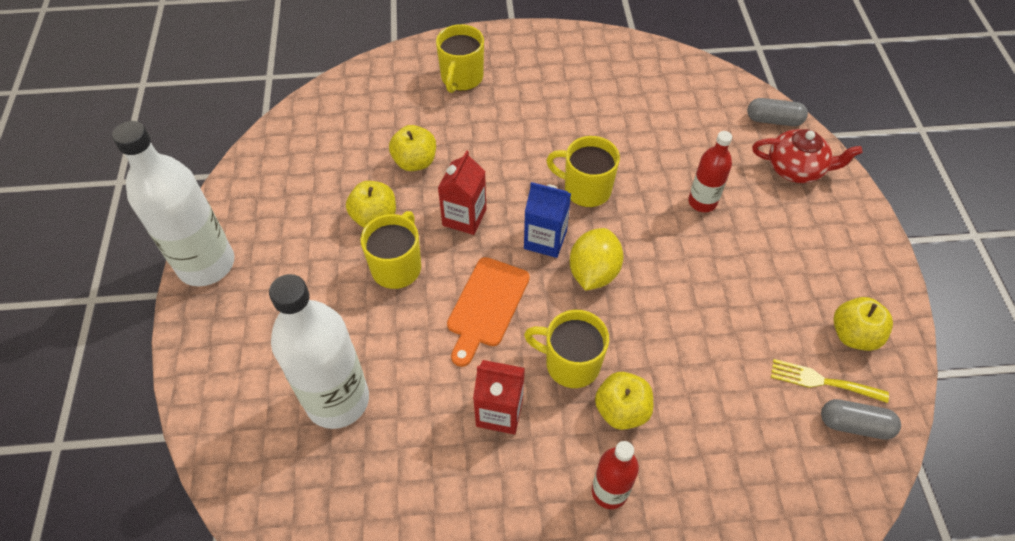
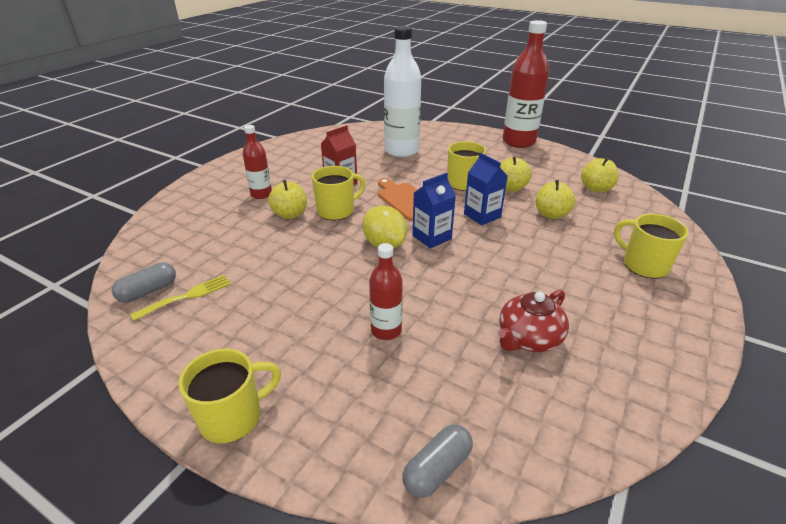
camera: 125 degrees right, 20 degrees down
white bottle [112,121,234,286] -> red bottle [503,20,549,148]
red carton [438,150,486,235] -> blue carton [464,152,508,225]
yellow mug [546,136,620,207] -> yellow mug moved to [178,349,281,443]
red teapot [752,129,863,183] -> red teapot moved to [498,290,569,352]
yellow apple [833,297,893,351] -> yellow apple moved to [581,157,619,193]

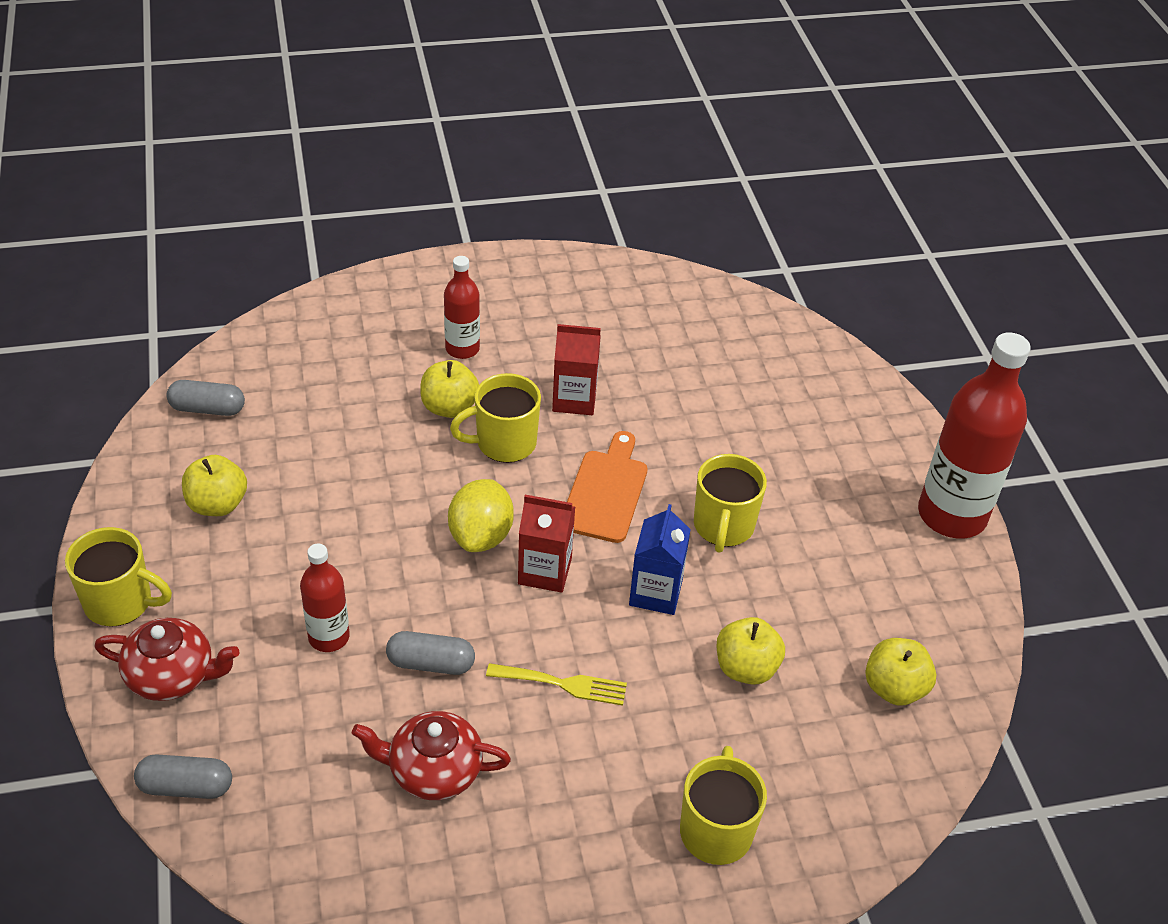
camera: 45 degrees right, 10 degrees up
yellow fork [130,275,231,321] -> yellow fork moved to [486,663,627,706]
yellow mug [312,166,365,220] -> yellow mug turned 150 degrees clockwise [450,373,541,463]
white bottle [384,26,421,157] -> none
blue carton [413,173,456,249] -> red carton [518,495,575,593]
yellow apple [500,156,532,192] -> yellow apple moved to [182,455,247,516]
none -> red teapot [94,618,239,701]
none -> grey capsule [386,631,475,675]

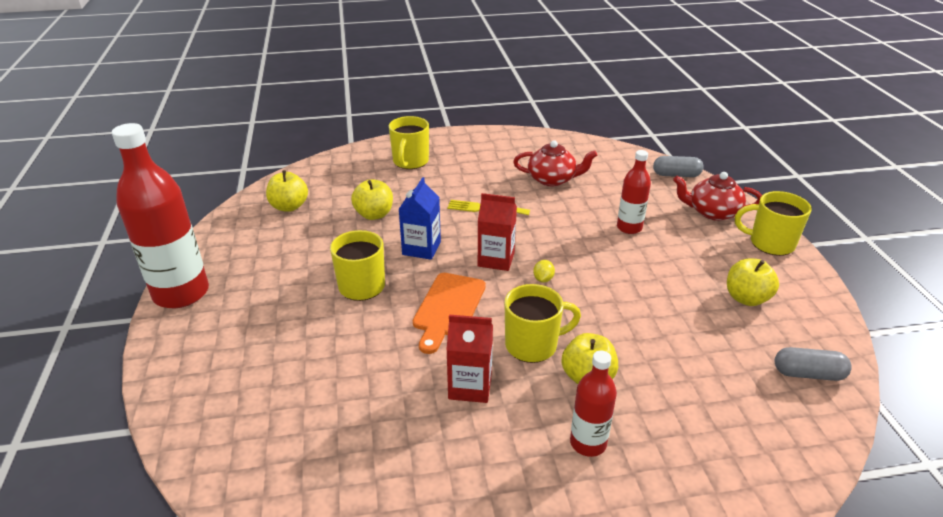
camera: 175 degrees left, 10 degrees down
grey capsule [386,631,475,675] -> none
yellow lemon [448,479,514,552] -> yellow lemon [533,260,555,283], size x0.45

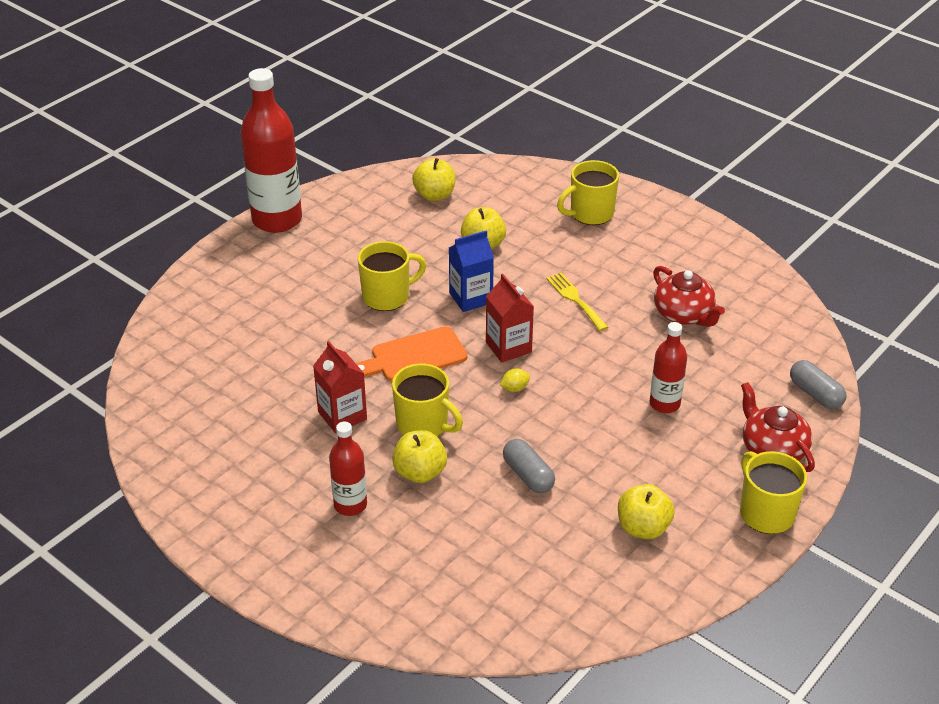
camera: 50 degrees right, 5 degrees up
grey capsule [775,347,852,381] -> grey capsule moved to [503,439,555,493]

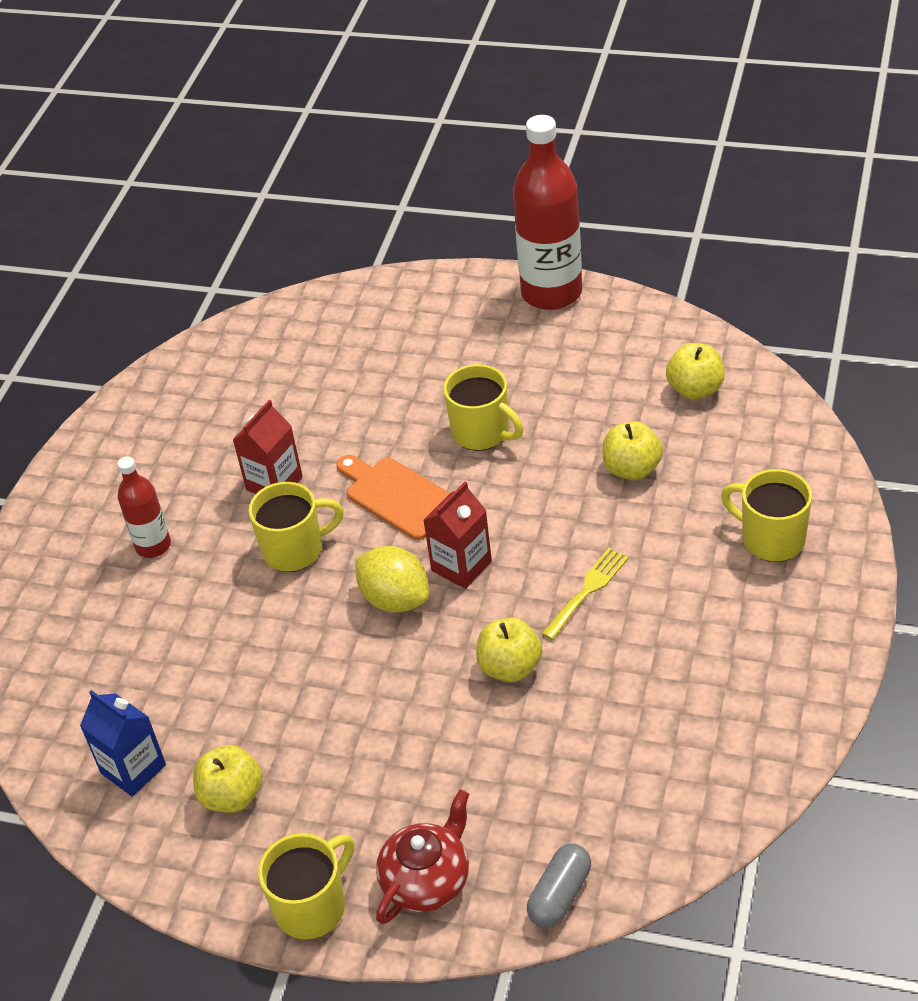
camera: 70 degrees right, 5 degrees up
yellow mug [392,363,463,436] -> yellow mug turned 120 degrees counterclockwise [248,482,344,572]
yellow apple [392,430,447,483] -> yellow apple moved to [476,618,542,682]
blue carton [449,231,494,312] -> blue carton moved to [80,690,166,797]
yellow lemon [500,369,530,392] -> yellow lemon [355,546,429,613], size x2.22
grey capsule [503,439,555,493] -> none
red bottle [650,322,687,413] -> none
red teapot [653,266,725,327] -> none

